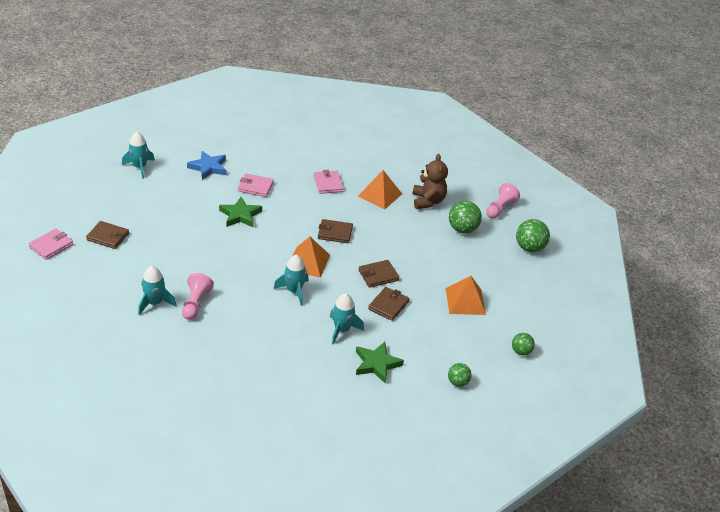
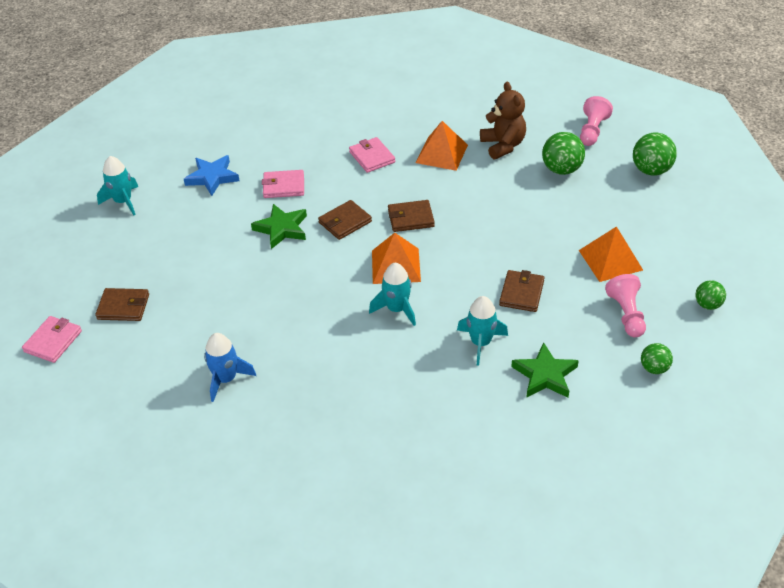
camera: 10 degrees left, 5 degrees up
turquoise rocket [138,266,177,315] -> blue rocket [204,333,256,402]
pink pawn [182,273,214,320] -> pink pawn moved to [605,274,646,337]
brown wallet [358,260,399,288] -> brown wallet moved to [318,200,372,240]

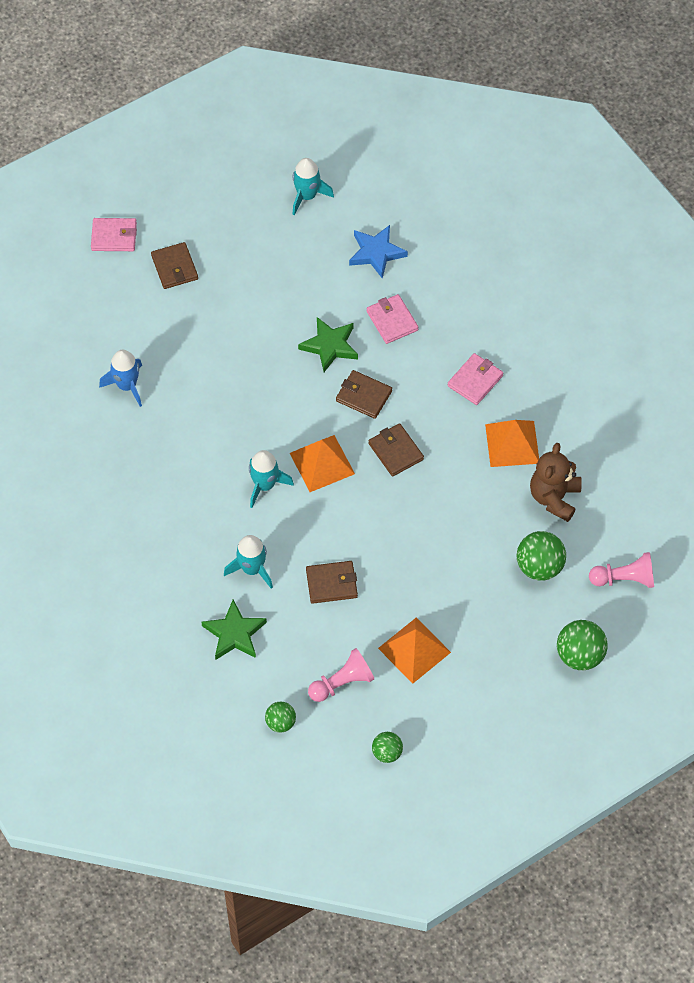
camera: 65 degrees right, 15 degrees up
brown teddy bear [480,82,526,159] -> brown teddy bear turned 150 degrees clockwise [530,443,582,522]

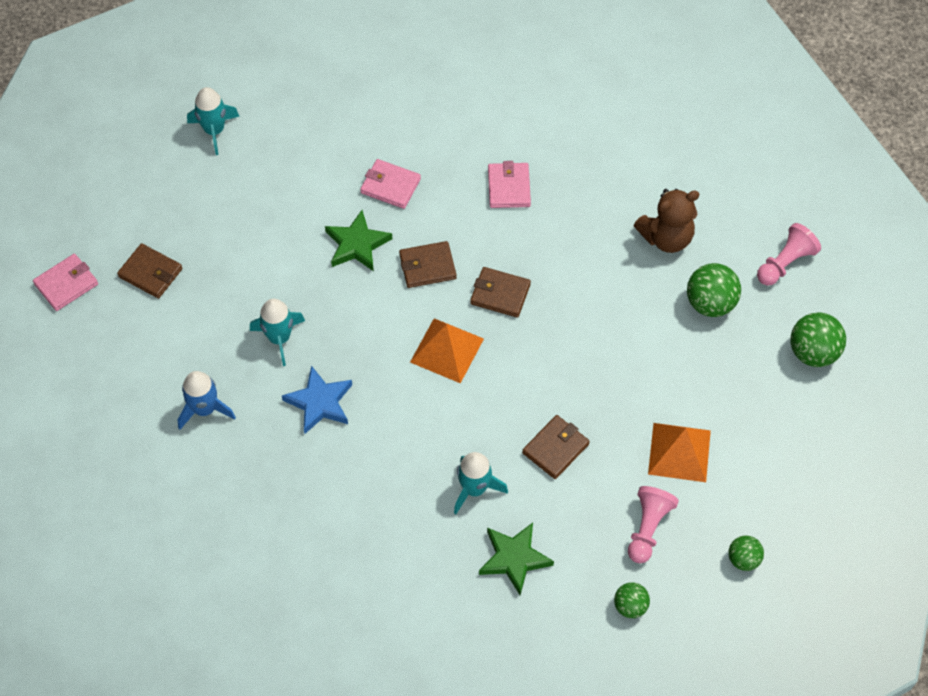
camera: 40 degrees left, 0 degrees up
turquoise rocket [249,450,294,508] -> turquoise rocket moved to [250,299,305,366]
blue star [349,225,408,279] -> blue star moved to [282,365,352,434]
orange pyramid [485,420,539,467] -> none
brown teddy bear [530,443,582,522] -> brown teddy bear turned 90 degrees counterclockwise [633,189,699,253]

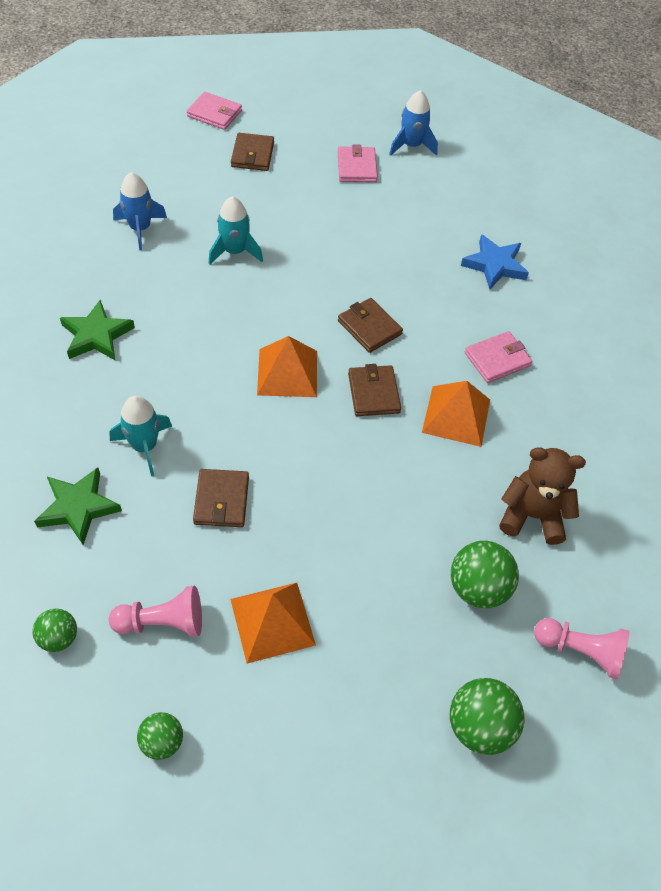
camera: 60 degrees right, 5 degrees down
turquoise rocket [187,87,240,155] -> blue rocket [389,90,438,156]
blue star [282,365,352,434] -> blue star moved to [461,234,529,289]
green star [325,210,392,271] -> green star moved to [60,300,135,360]
pink wallet [360,159,421,209] -> pink wallet moved to [338,144,378,183]
brown wallet [522,415,590,479] -> brown wallet turned 75 degrees clockwise [193,469,249,527]
brown teddy bear [633,189,699,253] -> brown teddy bear turned 150 degrees clockwise [499,447,586,545]
none -> orange pyramid [422,381,490,447]

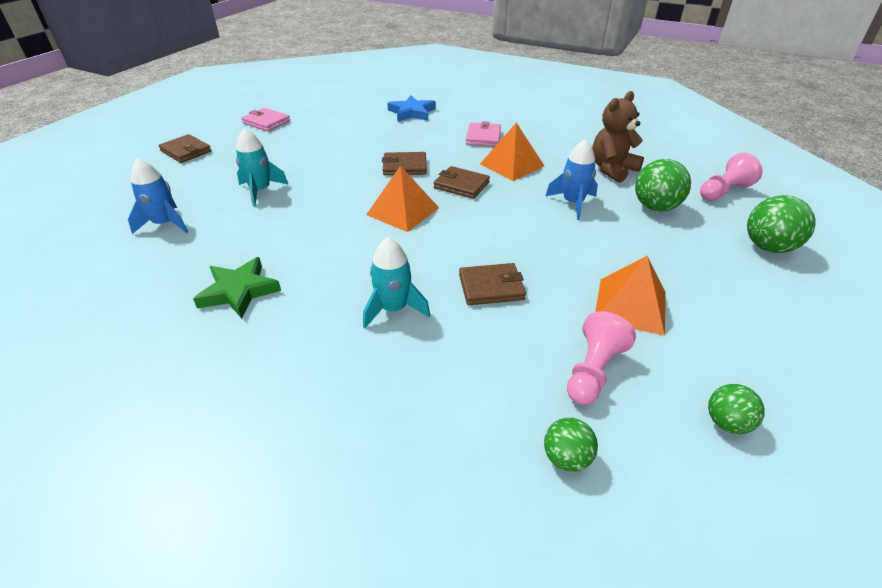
camera: 50 degrees left, 15 degrees down
green star [34,467,122,545] -> none
pink wallet [187,92,242,130] -> none
brown wallet [193,469,249,527] -> brown wallet turned 45 degrees counterclockwise [459,263,526,305]
blue rocket [389,90,438,156] -> blue rocket moved to [546,139,598,220]

